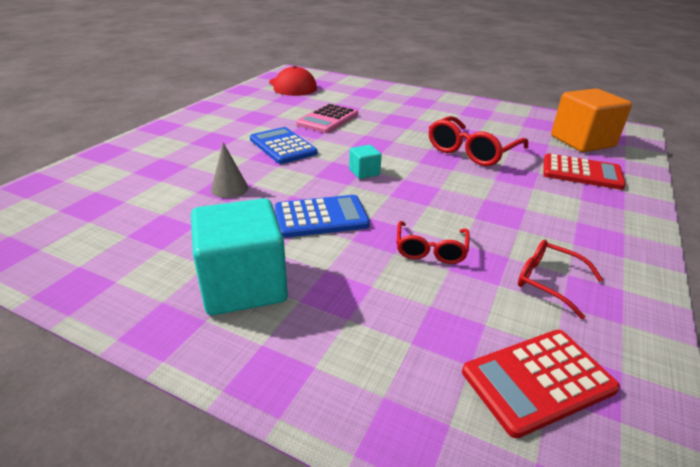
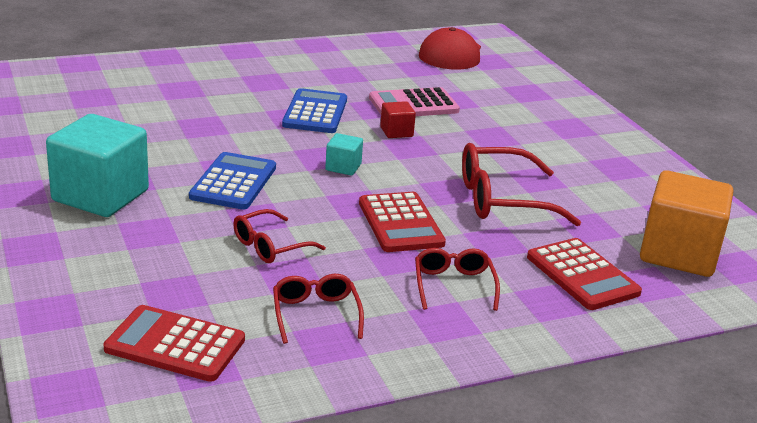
camera: 40 degrees right, 5 degrees down
grey cone [211,142,248,198] -> none
blue calculator [275,195,370,238] -> blue calculator turned 105 degrees counterclockwise [189,152,276,210]
none -> red calculator [359,192,446,252]
none -> red cube [380,101,416,138]
none -> red glasses [415,248,500,311]

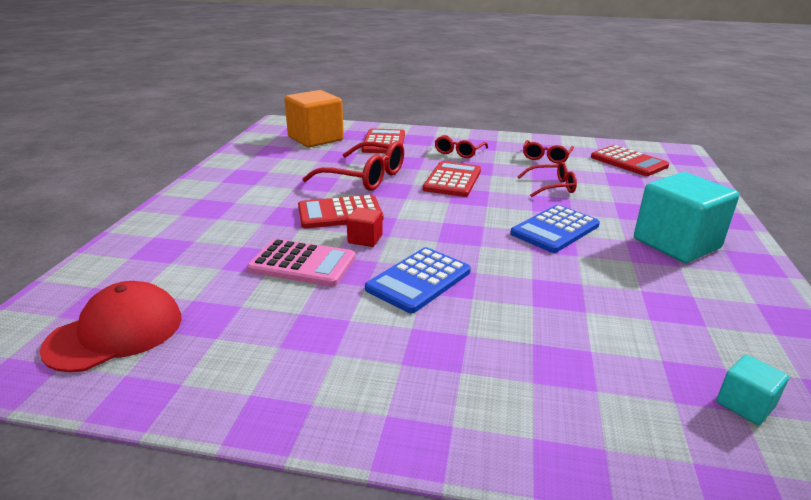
camera: 145 degrees left, 0 degrees up
turquoise cube [325,133,363,175] -> turquoise cube moved to [716,355,789,425]
none -> red calculator [298,195,383,228]

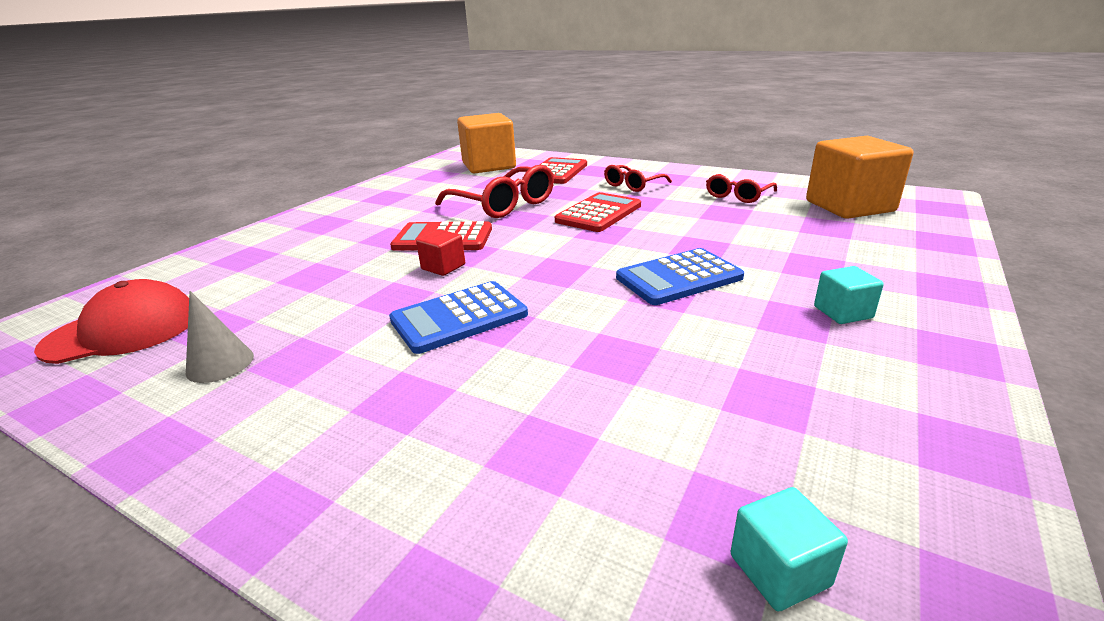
camera: 20 degrees right, 0 degrees up
pink calculator [247,239,356,287] -> none
red glasses [517,162,577,197] -> none
red calculator [591,145,669,176] -> orange cube [806,136,913,219]
turquoise cube [634,172,739,263] -> turquoise cube [814,266,884,324], size x0.45
none -> grey cone [186,291,254,383]

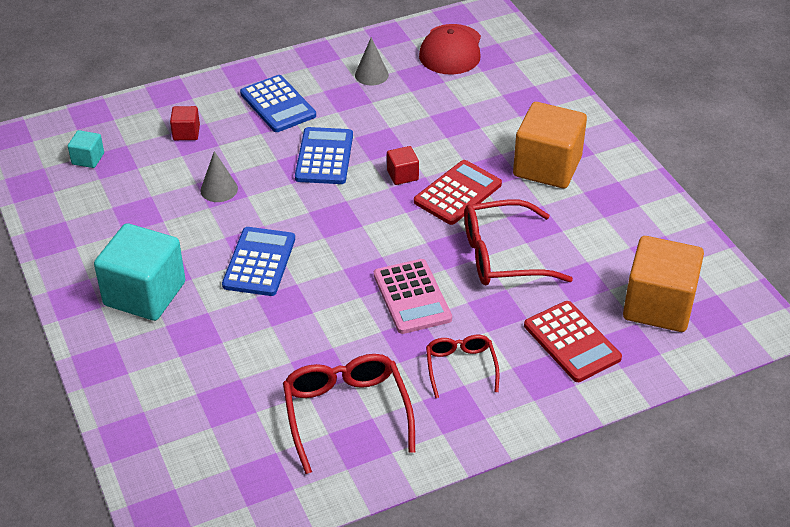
camera: 125 degrees right, 15 degrees up
red calculator [555,192,641,232] -> pink calculator [374,259,452,334]
red glasses [706,174,777,203] -> red glasses [283,354,415,474], size x1.68
orange cube [806,136,913,219] -> orange cube moved to [513,102,587,189]
turquoise cube [814,266,884,324] -> turquoise cube [94,223,185,321], size x2.20
none -> red cube [170,106,200,140]
none -> grey cone [200,151,238,202]
none -> blue calculator [240,75,316,132]

